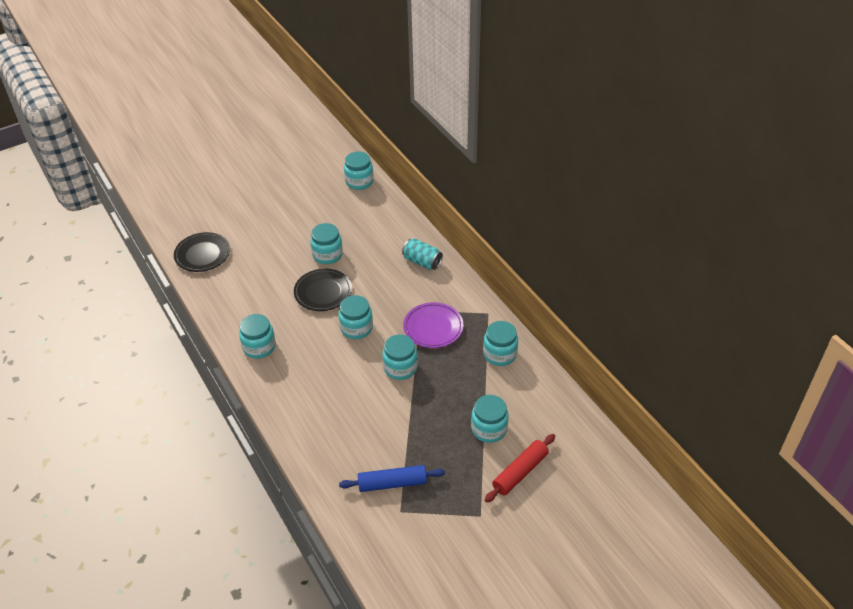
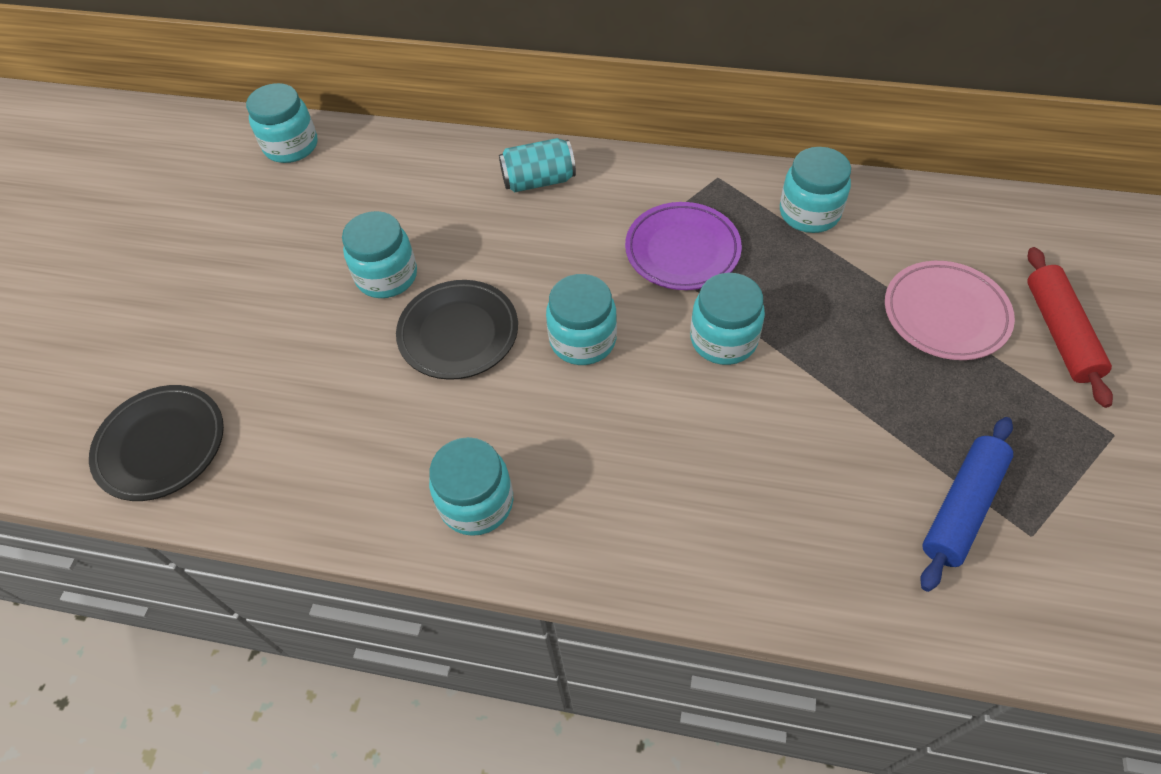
camera: 45 degrees left, 10 degrees up
turquoise jar [471,395,509,443] -> pink plate [885,261,1015,360]

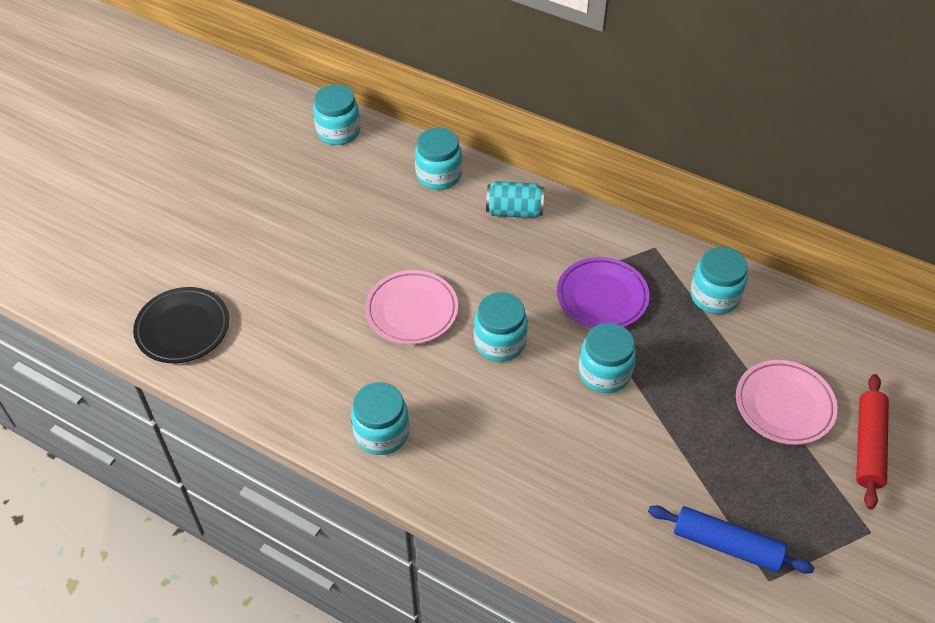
camera: 15 degrees right, 5 degrees down
turquoise jar [342,211,417,298] -> turquoise jar moved to [415,127,462,190]
black plate [396,280,518,380] -> pink plate [365,270,458,345]
blue rolling pin [920,417,1013,592] -> blue rolling pin turned 60 degrees clockwise [648,505,814,574]

